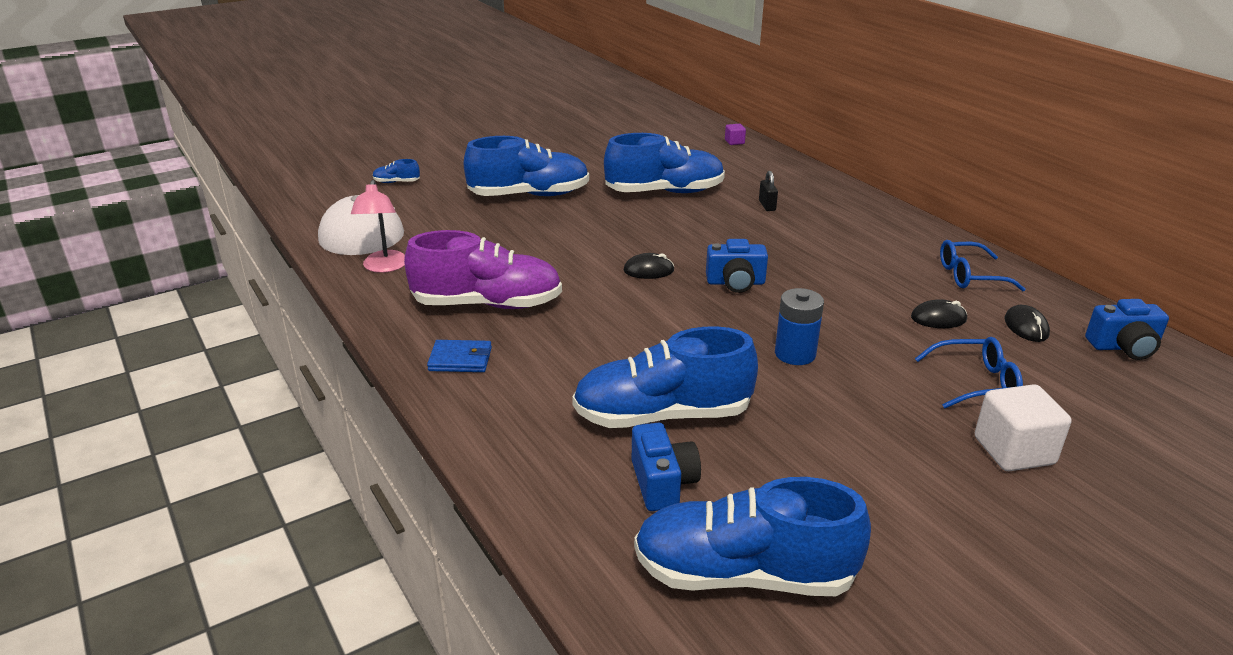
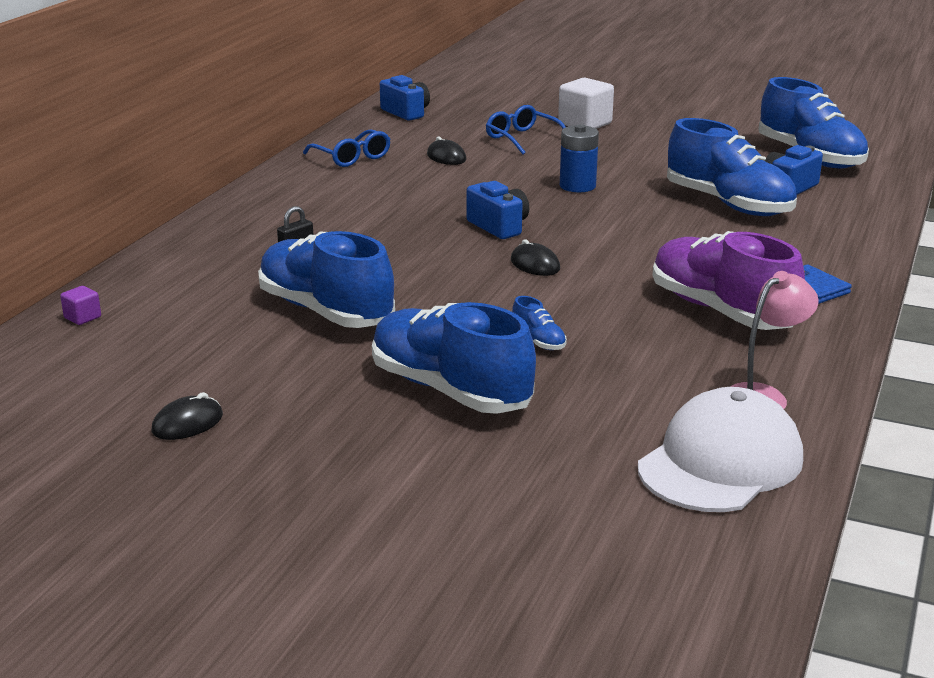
camera: 125 degrees left, 5 degrees down
blue shoe [373,159,420,183] -> blue shoe moved to [512,296,567,350]
black mouse [1005,305,1050,342] -> black mouse moved to [151,392,223,440]

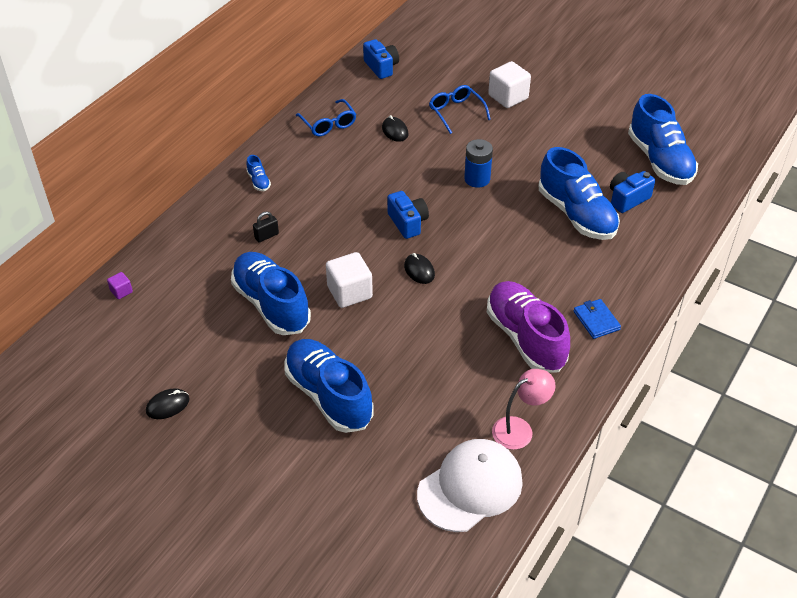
camera: 10 degrees right, 20 degrees up
blue shoe [512,296,567,350] -> blue shoe moved to [246,155,271,191]
none -> white cube [326,252,373,308]

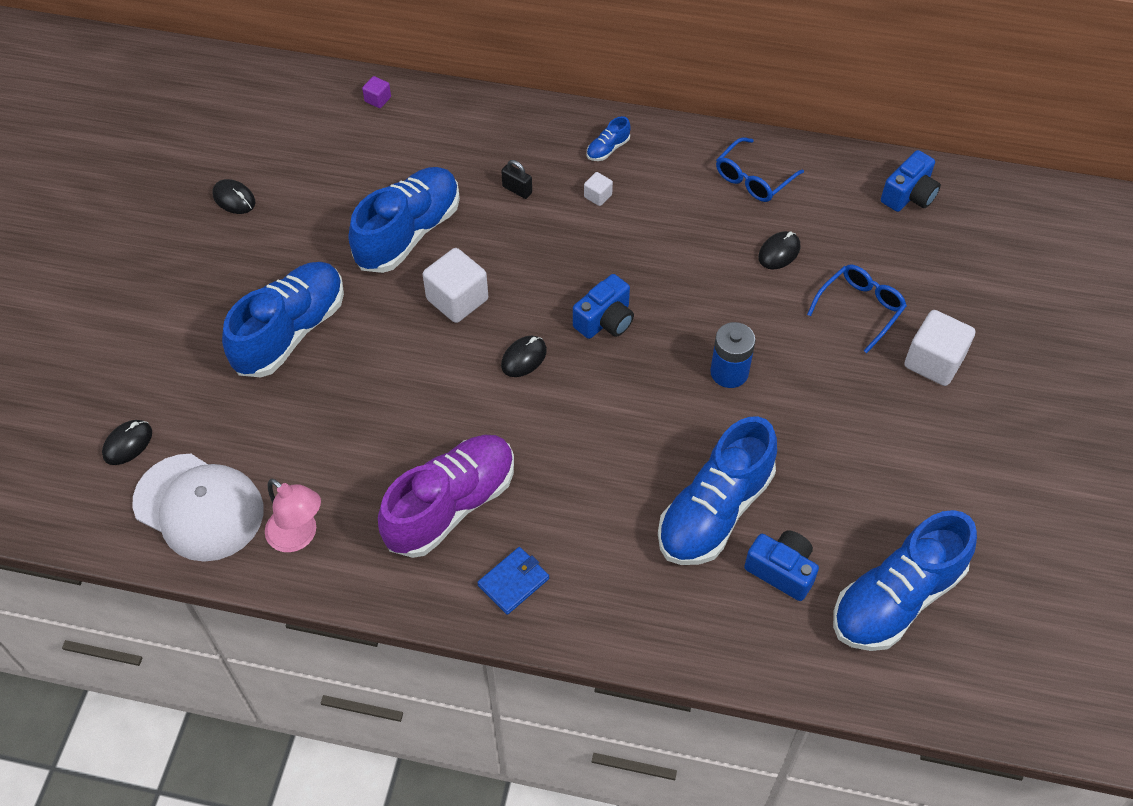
camera: 70 degrees right, 10 degrees up
none -> black mouse [102,420,152,465]
none -> white cube [584,172,613,206]

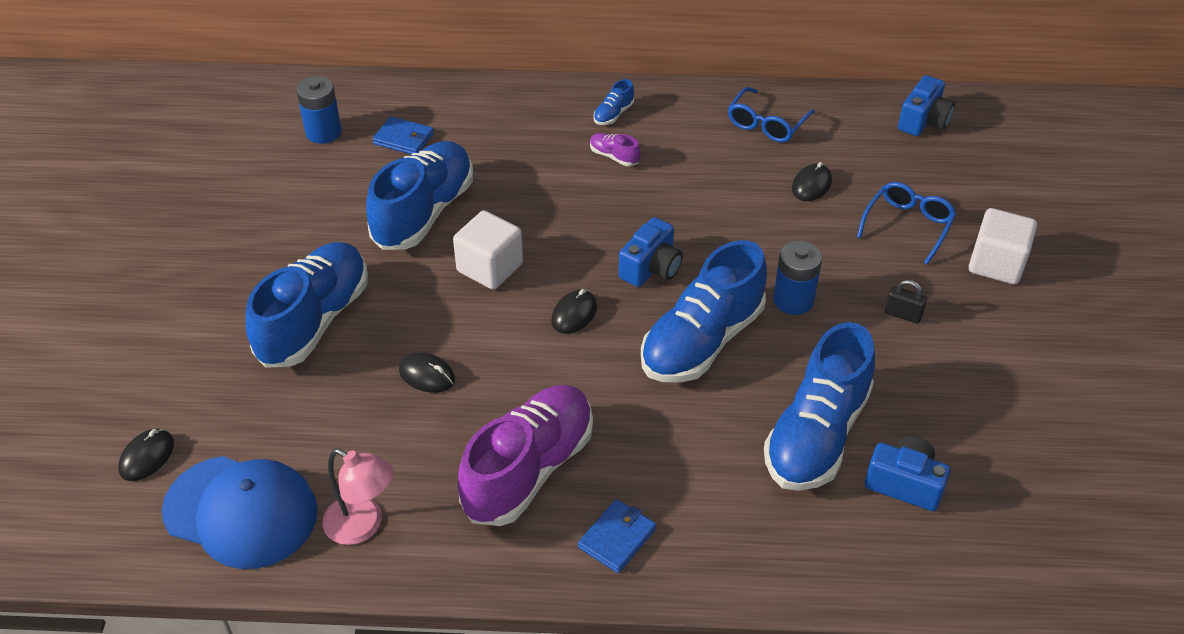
camera: 10 degrees left, 10 degrees down
white cap [132,454,263,562] -> blue cap [162,456,318,569]
black mouse [212,179,255,214] -> black mouse moved to [399,353,455,393]
purple cube [362,76,391,108] -> none
black padlock [501,160,532,199] -> black padlock moved to [885,280,927,324]
white cube [584,172,613,206] -> purple shoe [590,133,640,166]
blue shoe [833,510,977,651] -> blue shoe moved to [641,240,767,383]
none -> blue battery [296,76,342,144]
none -> blue wallet [373,116,434,155]

